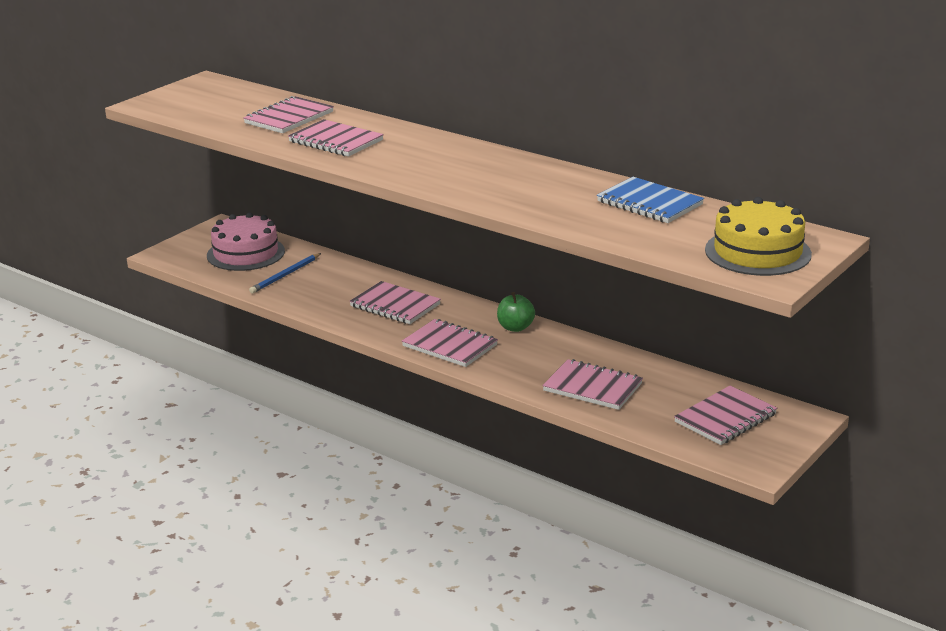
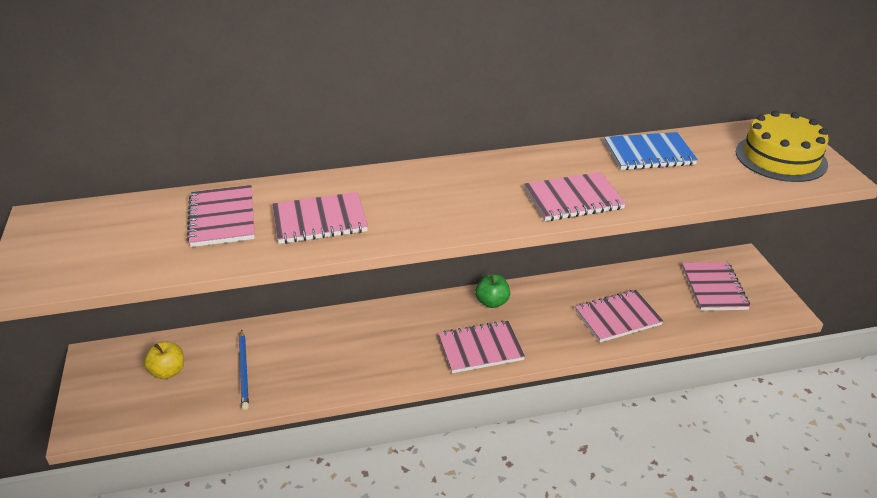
camera: 50 degrees left, 10 degrees up
pink cake [207,212,285,271] -> yellow apple [144,342,184,379]
pink notebook [349,281,441,324] -> pink notebook moved to [524,172,626,221]

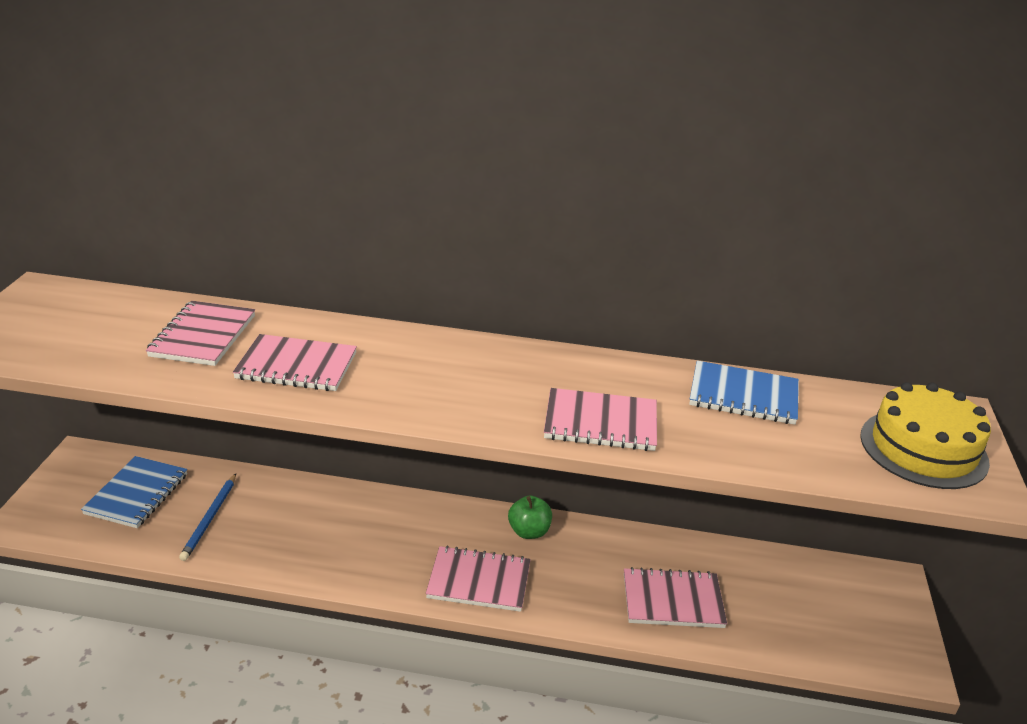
camera: 20 degrees right, 5 degrees down
yellow apple [144,342,184,379] -> blue notebook [81,456,187,528]
pink notebook [682,262,750,311] -> none

